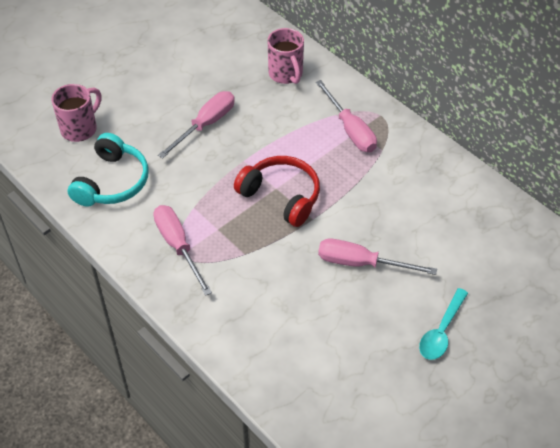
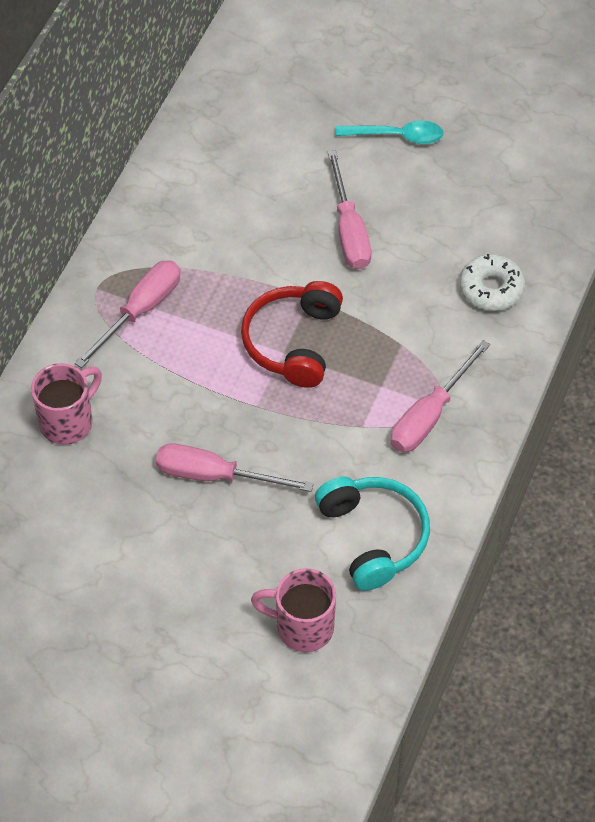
camera: 115 degrees left, 5 degrees up
turquoise headphones [68,133,148,207] -> turquoise headphones turned 75 degrees clockwise [315,477,430,591]
none -> white donut [459,254,525,311]

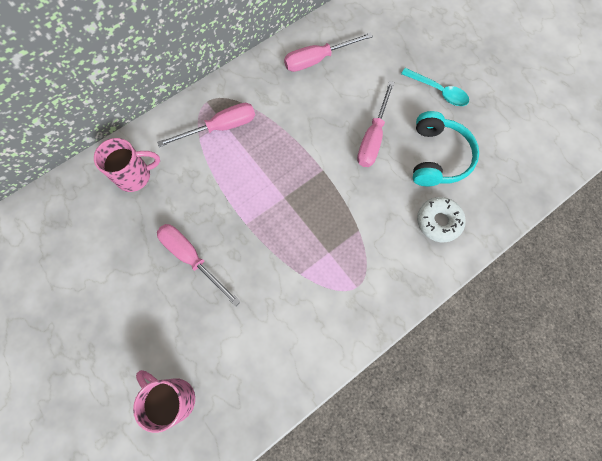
camera: 30 degrees right, 15 degrees up
red headphones [241,281,343,388] -> none
turquoise headphones [315,477,430,591] -> turquoise headphones moved to [413,111,479,186]
pink screwdriver [391,340,490,453] -> pink screwdriver moved to [284,32,373,72]

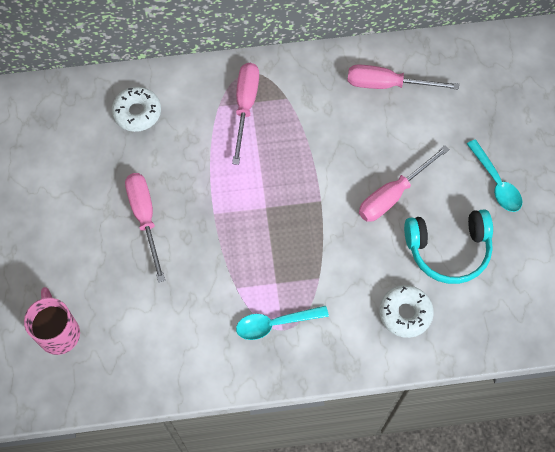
camera: 30 degrees right, 5 degrees down
pink mug [94,138,160,192] -> white donut [112,87,161,132]
pink screwdriver [157,103,255,147] -> pink screwdriver turned 90 degrees counterclockwise [232,63,259,165]
turquoise headphones [413,111,479,186] -> turquoise headphones turned 45 degrees clockwise [404,209,493,284]
none -> turquoise spoon [236,306,329,340]

